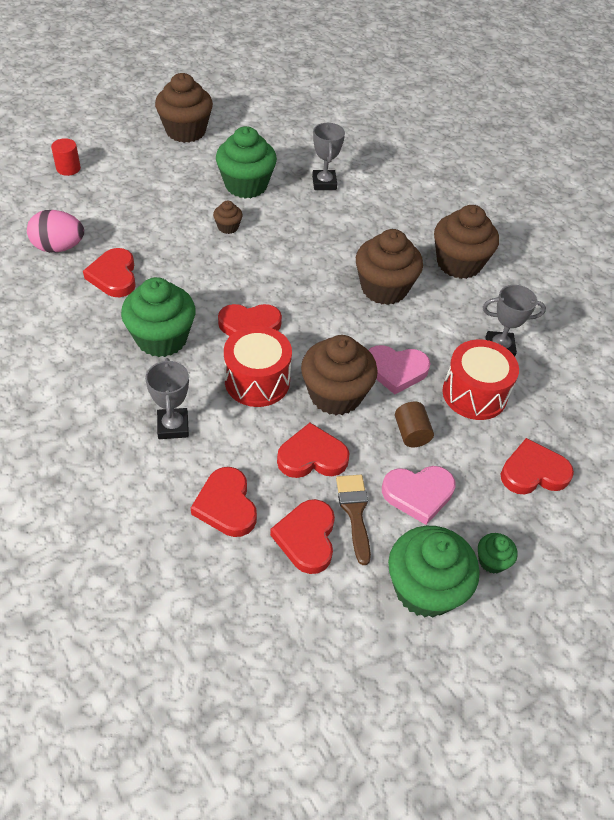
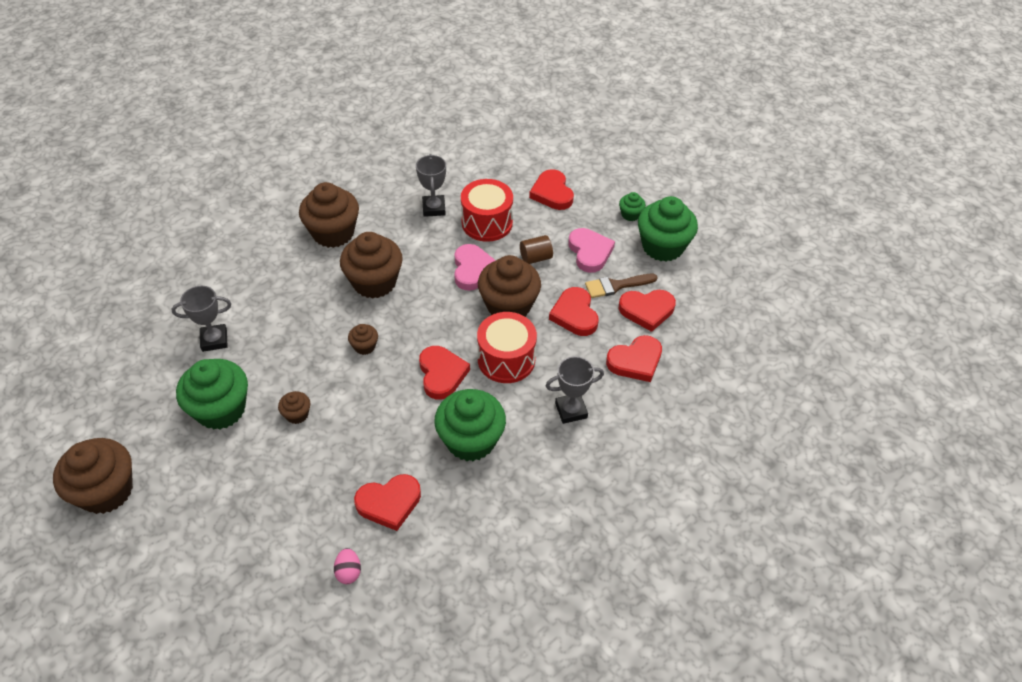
camera: 95 degrees left, 0 degrees up
pink egg [27,210,84,252] -> pink egg [334,548,361,584], size x0.54
red cylinder [51,138,81,176] -> none
none -> brown cupcake [348,324,378,355]

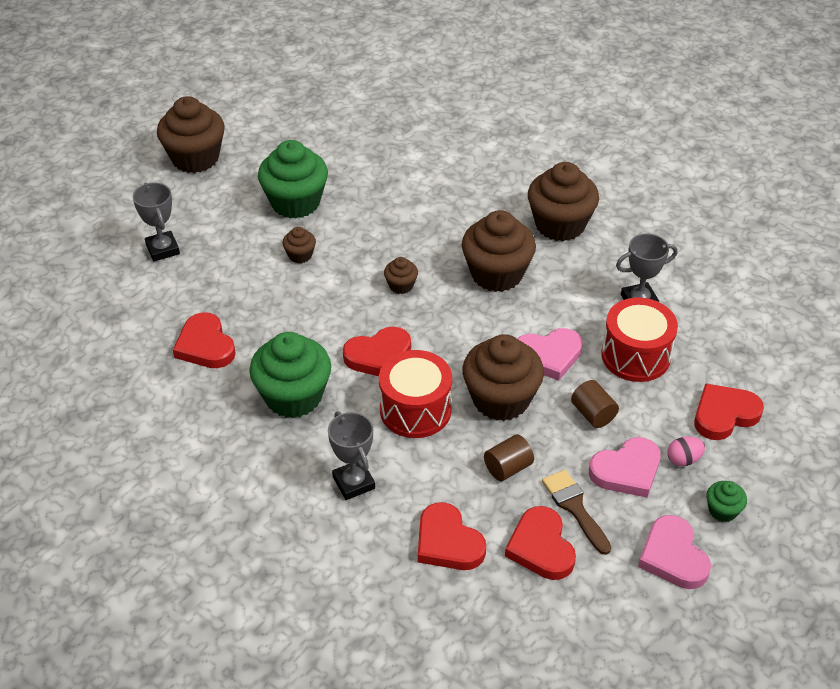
camera: 80 degrees right, 5 degrees down
grey trophy [171,286,231,352] -> grey trophy moved to [133,183,180,261]
pink egg [334,548,361,584] -> pink egg moved to [667,436,705,466]
red heart [549,287,599,336] -> brown cylinder [484,434,534,481]
green cupcake [638,196,698,262] -> pink heart [638,515,711,589]

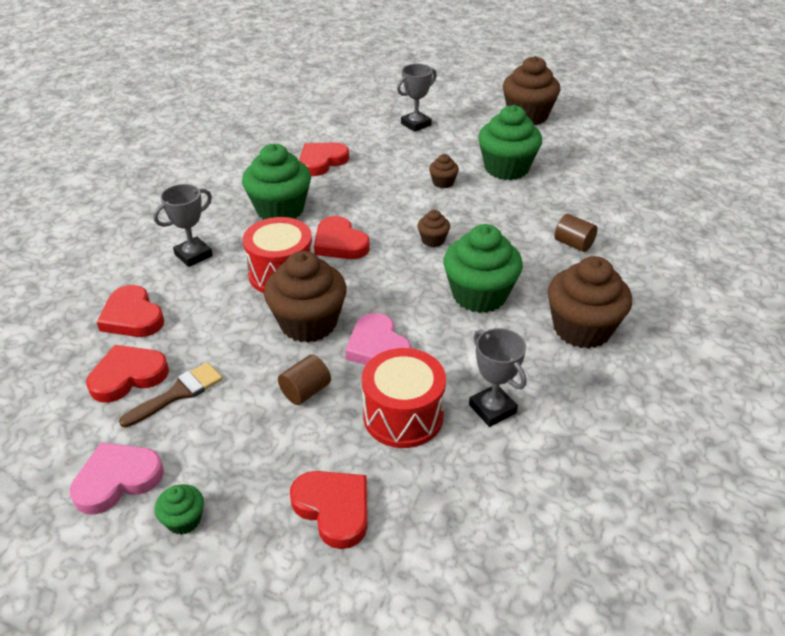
camera: 75 degrees right, 5 degrees down
red heart [418,502,486,570] -> red heart turned 75 degrees counterclockwise [97,285,164,337]
brown cupcake [462,210,536,292] -> green cupcake [443,224,523,313]
brown cylinder [484,434,534,481] -> brown cylinder moved to [554,214,598,252]
pink heart [589,437,661,498] -> none
pink egg [667,436,705,466] -> none

